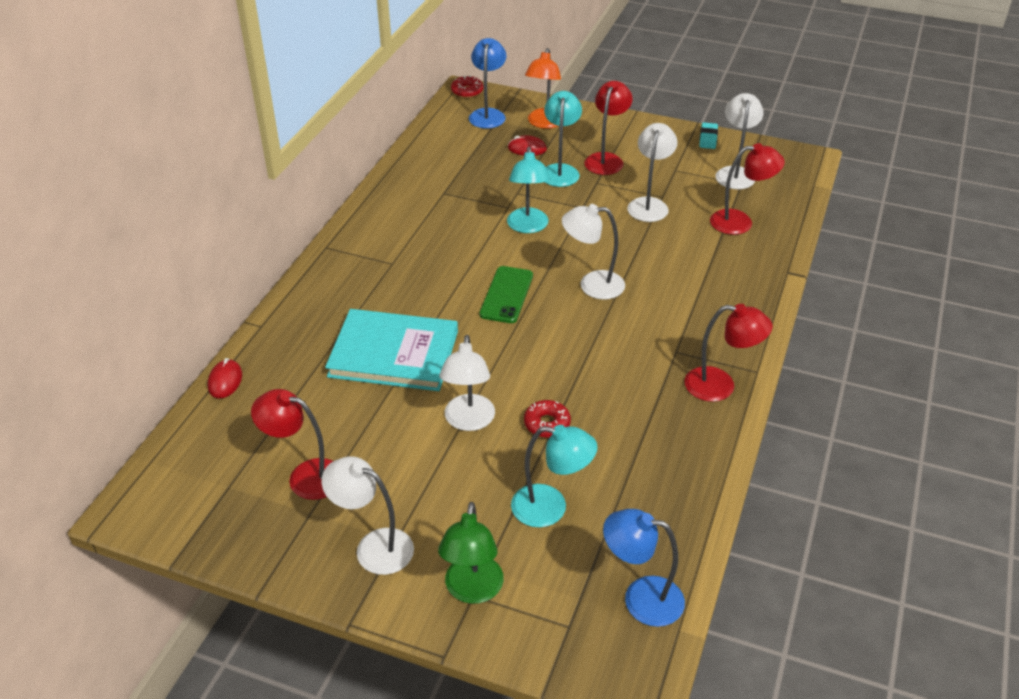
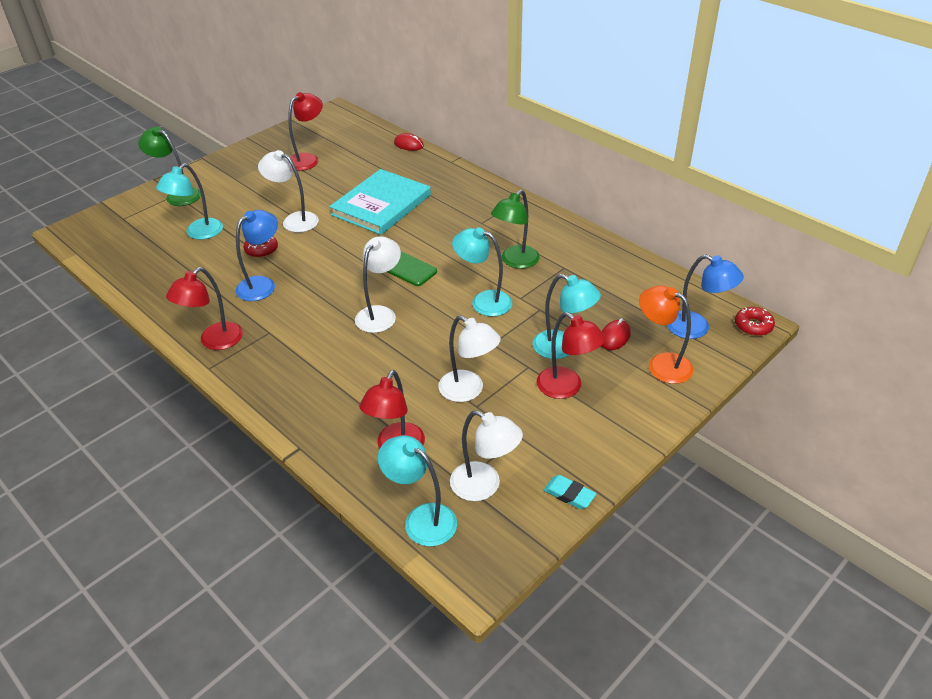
camera: 115 degrees right, 0 degrees up
white lamp [322,456,414,575] -> none
blue lamp [603,509,685,627] -> blue lamp moved to [236,210,278,301]
none -> turquoise lamp [378,436,457,546]
none -> green lamp [491,190,540,269]

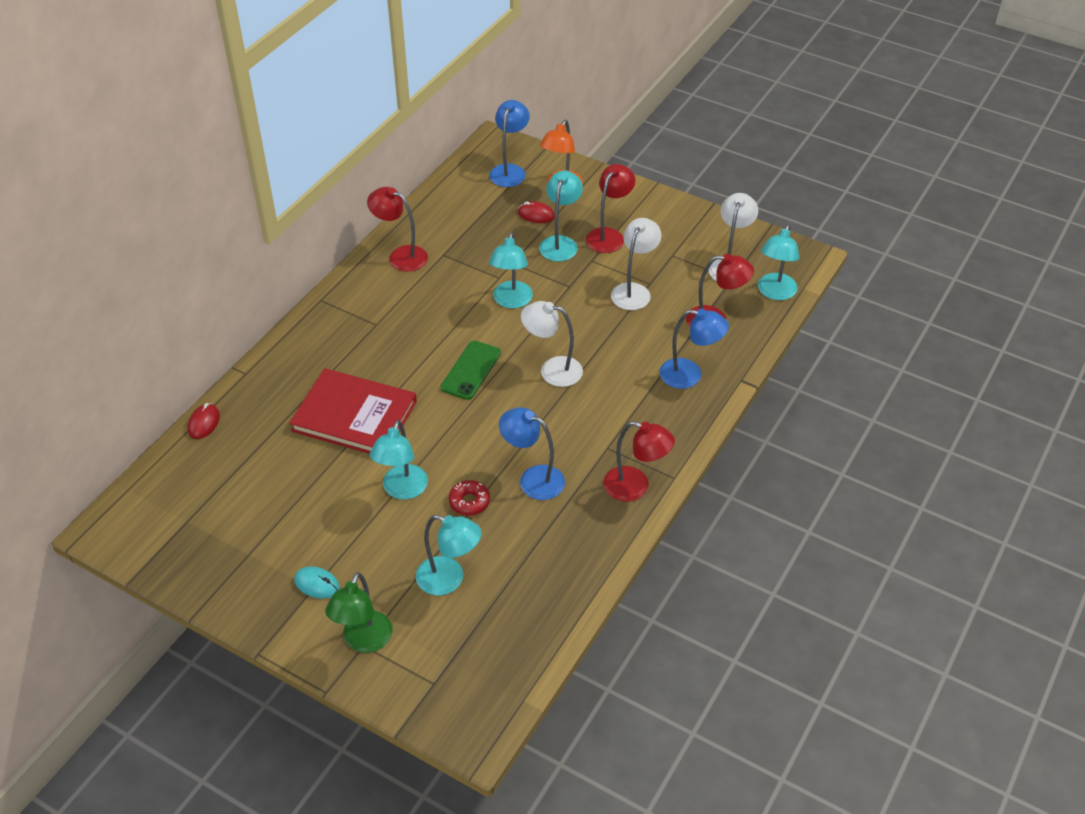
camera: 105 degrees left, 5 degrees up
white lamp [258,150,319,233] -> turquoise lamp [370,420,428,500]
red lamp [288,92,323,171] -> red lamp moved to [367,187,428,272]
turquoise book [329,169,431,235] -> red book [289,368,417,454]
green lamp [491,190,540,269] -> none
turquoise eraser [544,475,597,509] -> none
red donut [735,307,775,336] -> none
none -> turquoise mouse [294,566,340,598]
none -> blue lamp [660,309,729,389]

